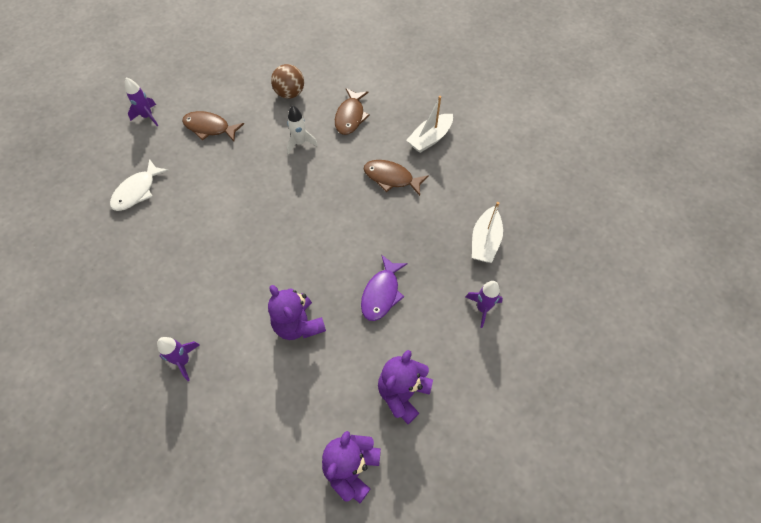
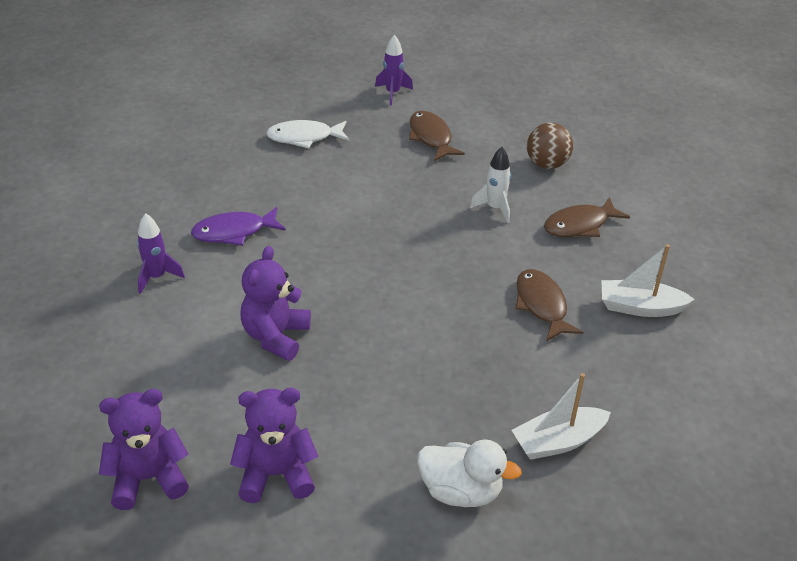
camera: 50 degrees right, 20 degrees down
purple fish [361,255,408,321] -> purple fish moved to [191,207,286,246]
purple rocket [466,281,503,328] -> white duck [417,440,522,507]

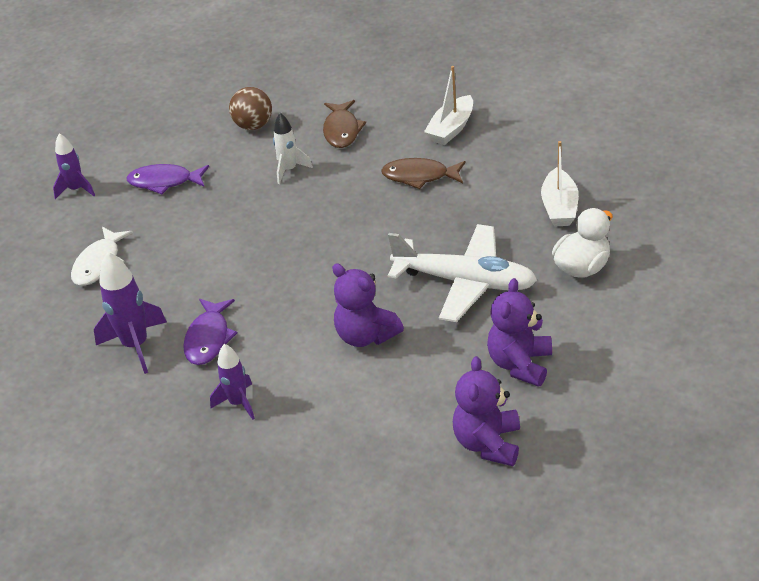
camera: 60 degrees left, 0 degrees up
brown fish [409,111,465,161] -> purple fish [127,164,209,194]
none -> purple rocket [94,252,167,374]
none -> white plane [388,224,537,322]

